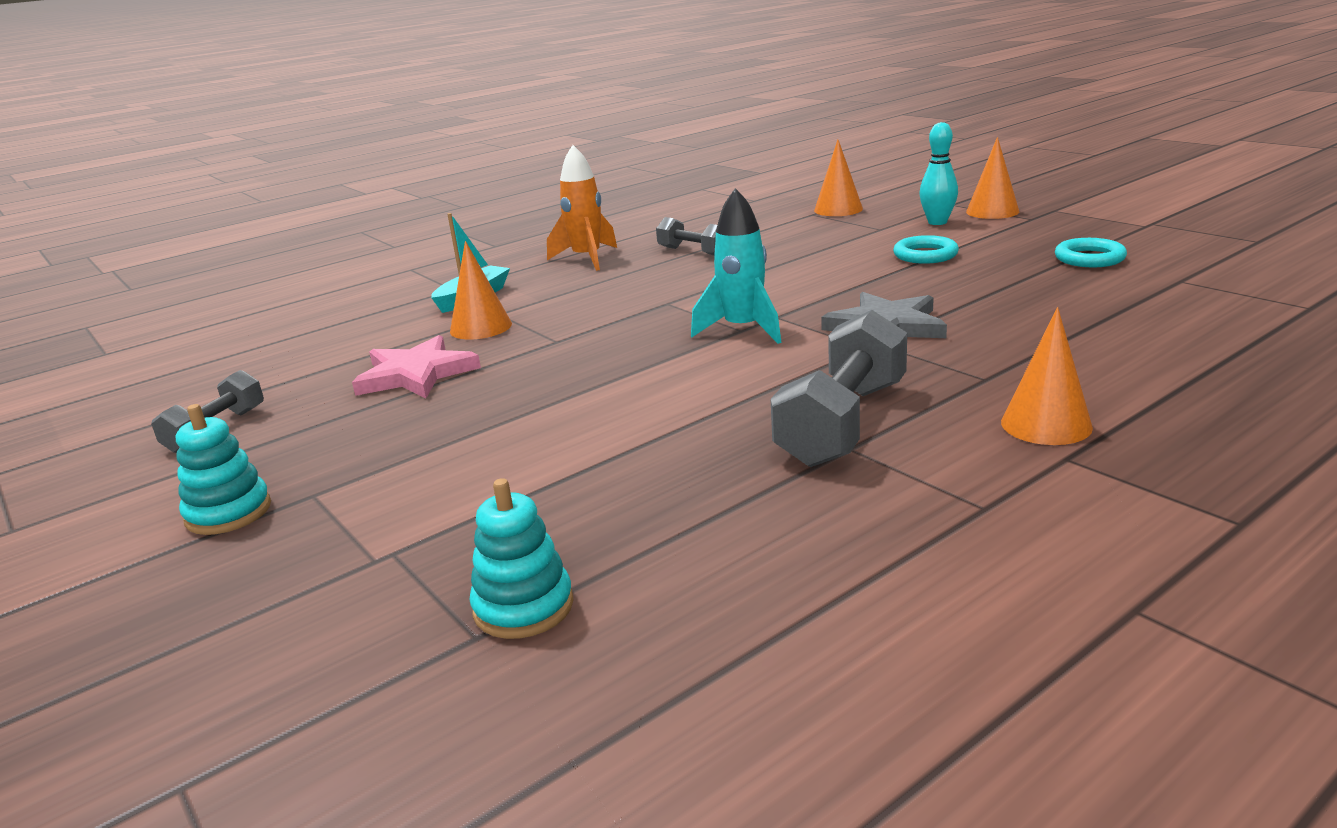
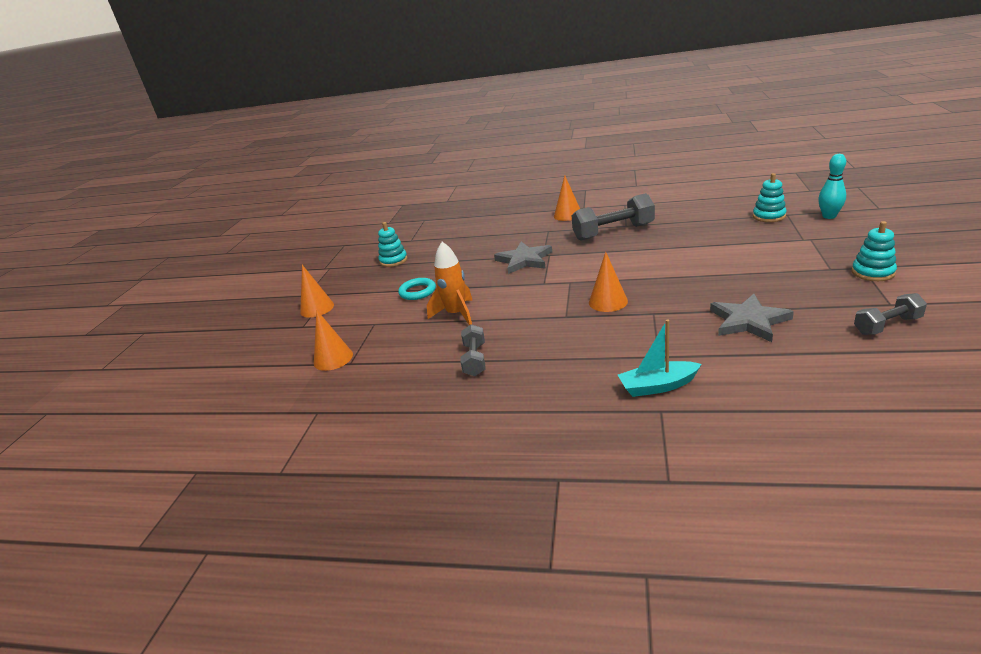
camera: 130 degrees left, 5 degrees up
pink star [352,335,481,398] -> grey star [710,294,794,342]
orange cone [450,241,512,340] -> orange cone moved to [589,252,628,312]
orange rocket [547,145,617,271] -> orange rocket moved to [427,242,473,325]
turquoise rocket [691,188,782,344] -> none
turquoise bowling pin [919,122,958,225] -> turquoise bowling pin moved to [818,154,846,219]
turquoise ring [1055,238,1127,267] -> turquoise stacking toy [378,222,408,267]

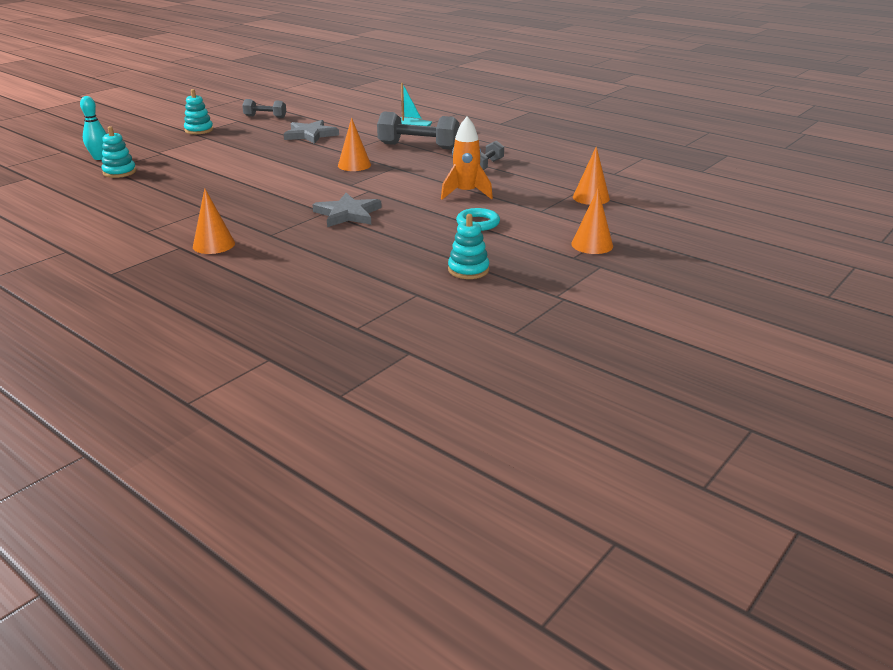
camera: 155 degrees left, 0 degrees up
grey dumbbell [571,193,655,241] -> grey dumbbell moved to [377,111,460,150]

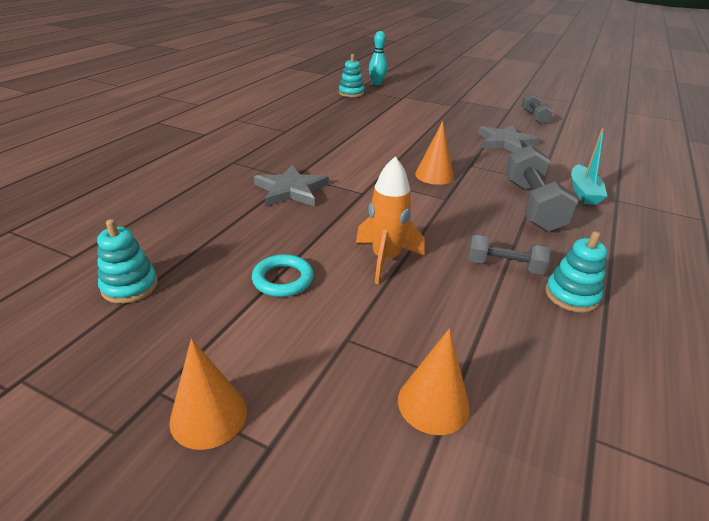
camera: 75 degrees right, 5 degrees up
turquoise stacking toy [184,89,213,134] -> turquoise stacking toy moved to [545,231,607,313]
orange cone [193,188,235,254] -> none

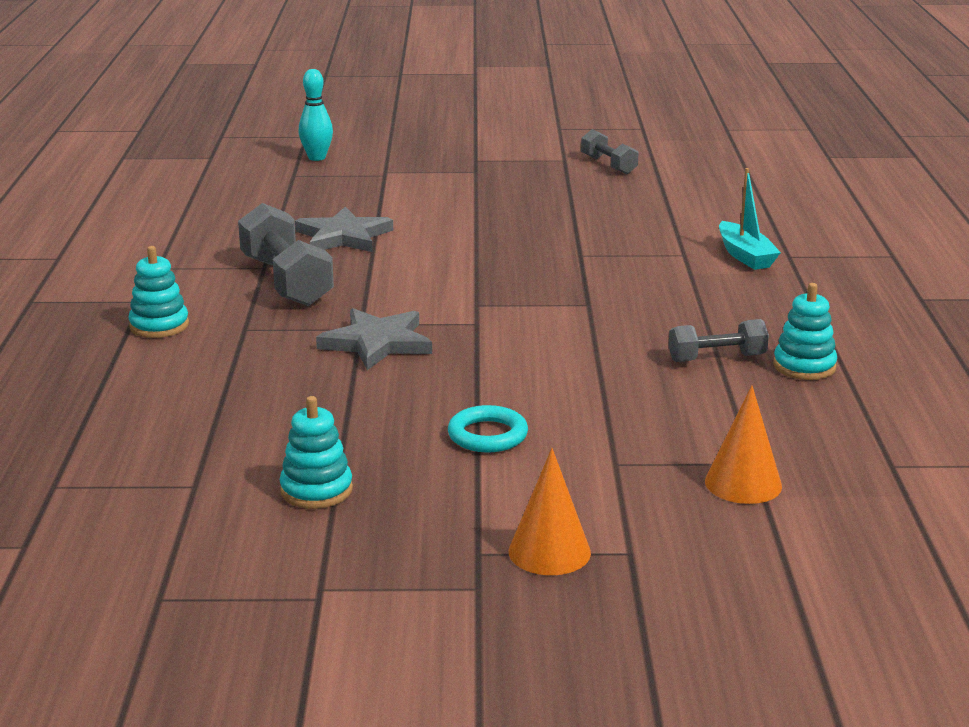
camera: 25 degrees left, 10 degrees down
turquoise stacking toy [339,54,364,97] -> turquoise stacking toy moved to [128,246,189,338]
orange rocket [356,156,425,284] -> none
orange cone [415,121,454,185] -> none
grey star [478,125,540,152] -> grey star moved to [295,207,393,252]
grey dumbbell [505,145,578,232] -> grey dumbbell moved to [238,203,334,306]

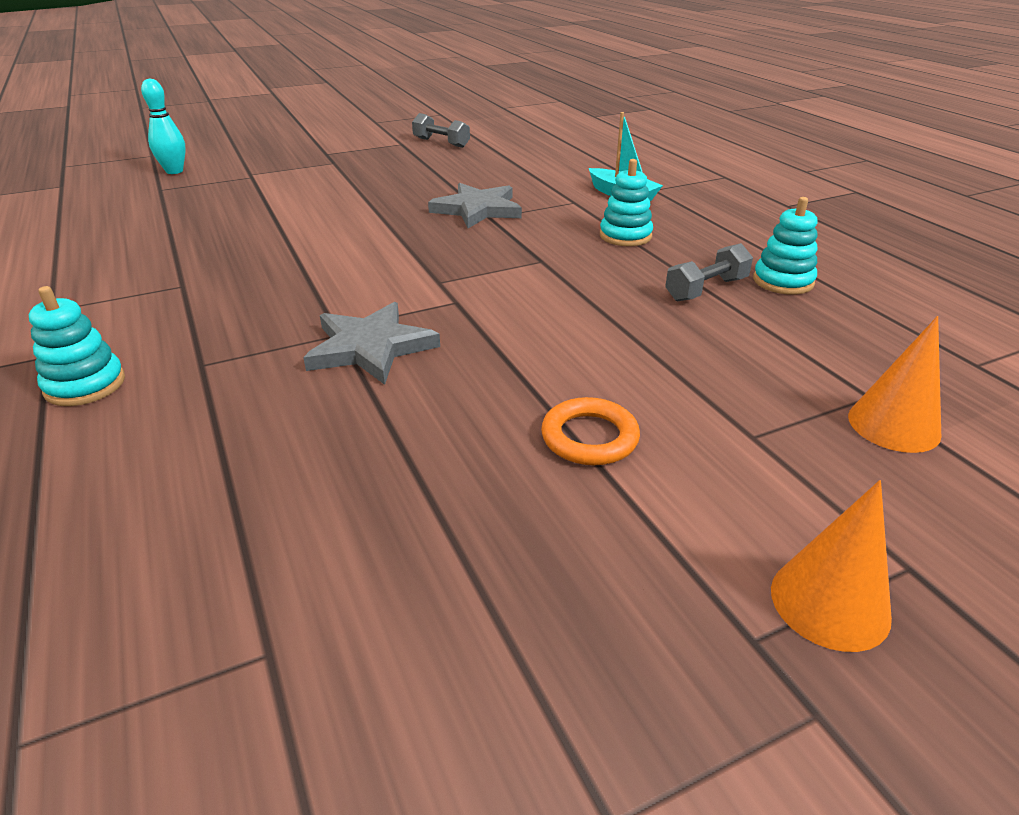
camera: 25 degrees left, 10 degrees up
grey dumbbell [238,203,334,306] -> none
turquoise stacking toy [280,396,353,509] -> turquoise stacking toy moved to [600,159,653,246]
grey star [295,207,393,252] -> grey star moved to [428,183,522,228]
turquoise ring [448,405,528,452] -> orange ring [541,397,640,465]

